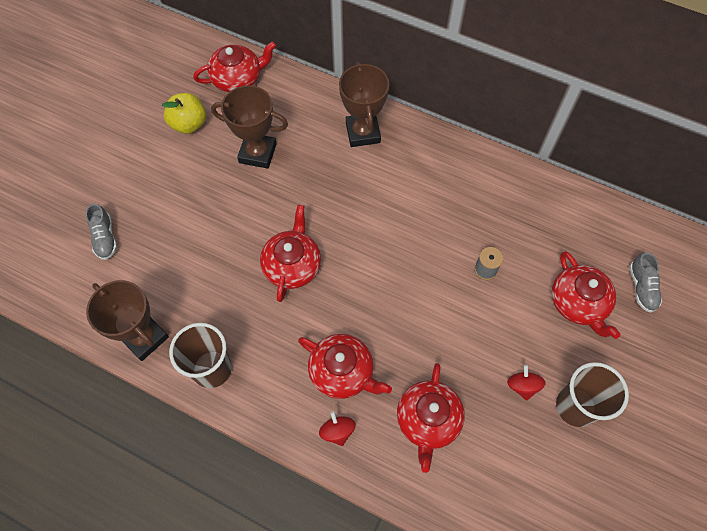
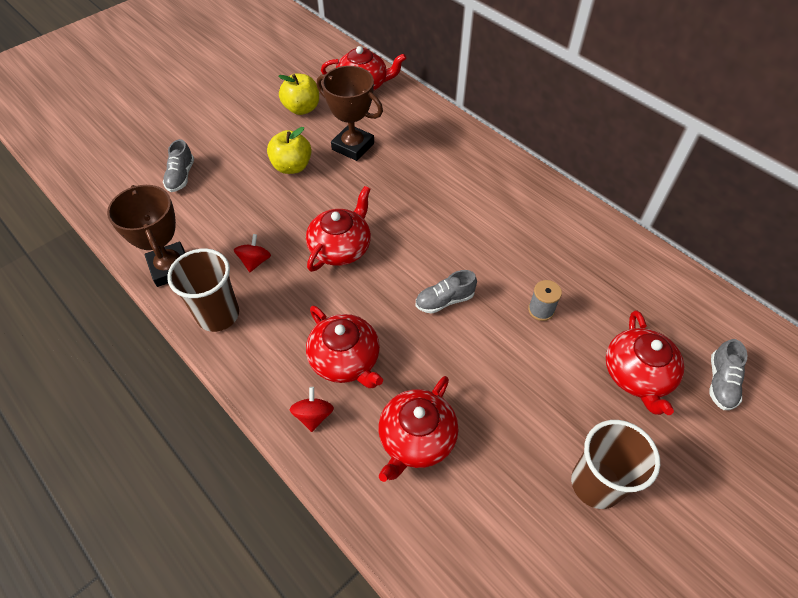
camera: 20 degrees right, 10 degrees down
brown trophy [339,62,389,147] -> none
red spinning top [507,365,545,401] -> red spinning top moved to [234,234,271,272]
none -> yellow apple [267,127,312,174]
none -> grey shoe [416,270,477,314]

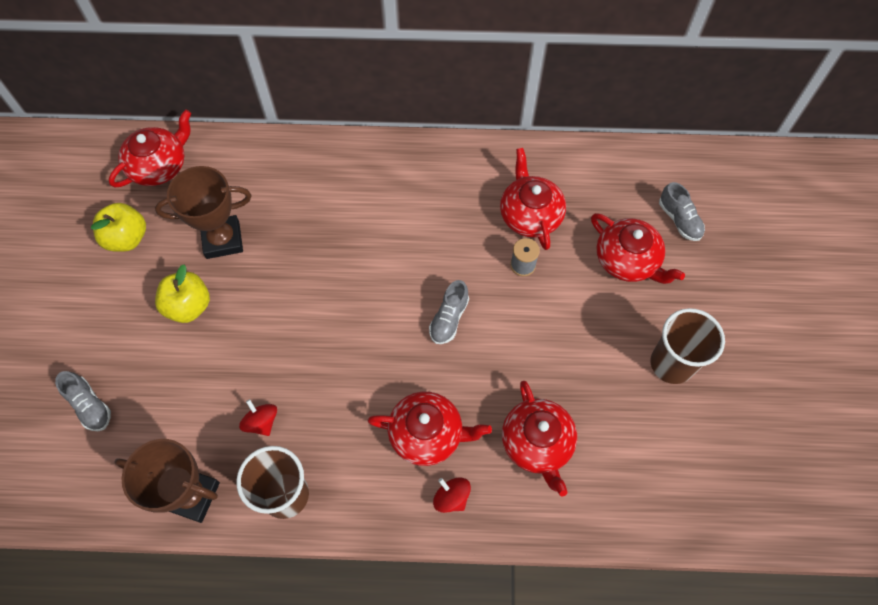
camera: 45 degrees left, 10 degrees up
red teapot [306,186,371,272] -> red teapot moved to [500,148,566,250]

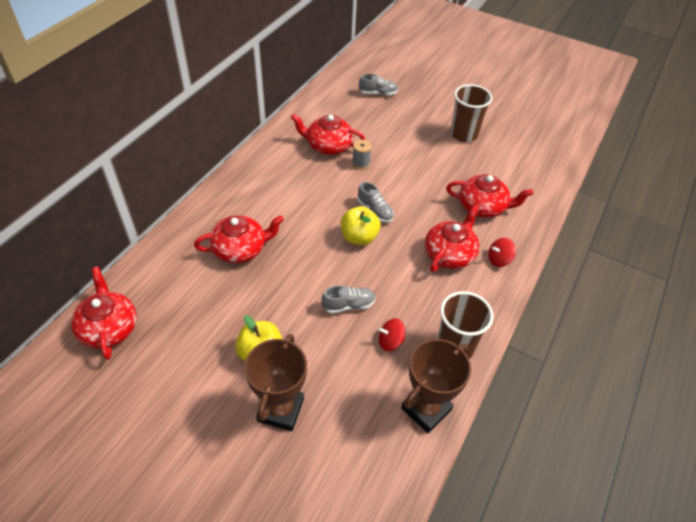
camera: 65 degrees left, 15 degrees down
grey shoe [55,371,111,431] -> grey shoe moved to [322,285,376,314]
yellow apple [91,203,146,252] -> yellow apple moved to [341,206,381,245]
brown trophy [155,166,251,259] -> brown trophy moved to [244,334,307,431]
red teapot [591,213,685,284] -> red teapot moved to [194,215,284,263]

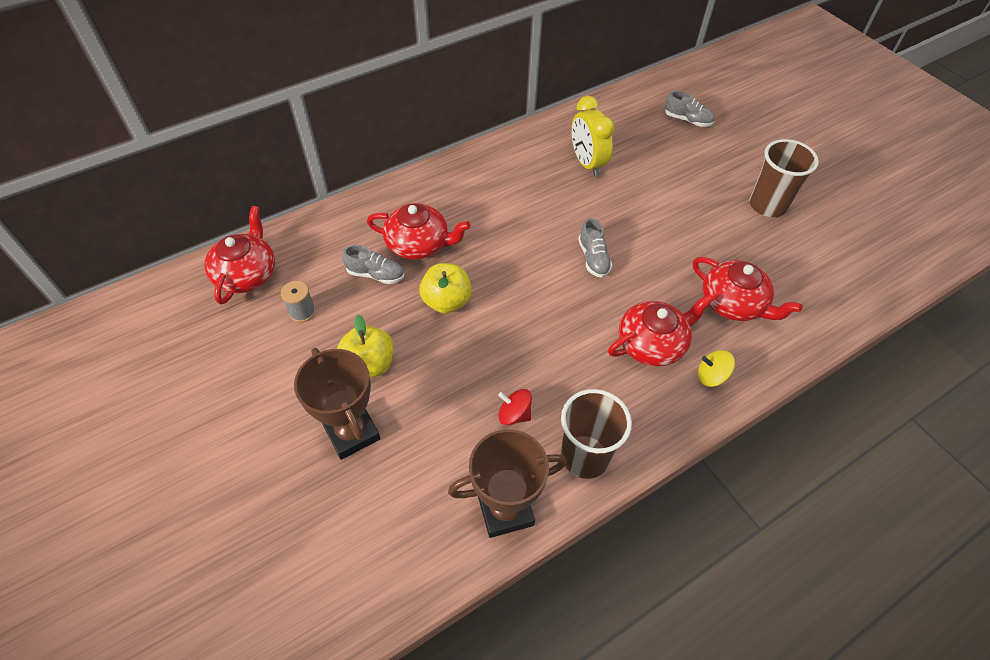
camera: 30 degrees right, 5 degrees up
brown trophy [244,334,307,431] -> brown trophy turned 75 degrees counterclockwise [294,348,381,460]
red teapot [291,114,365,155] -> yellow clock [572,96,614,177]
grey shoe [322,285,376,314] -> grey shoe moved to [342,245,404,284]
yellow apple [341,206,381,245] -> yellow apple moved to [419,263,472,314]
grey spool [352,140,372,170] -> grey spool moved to [281,281,316,323]
red spinning top [488,238,516,267] -> yellow spinning top [698,350,735,387]

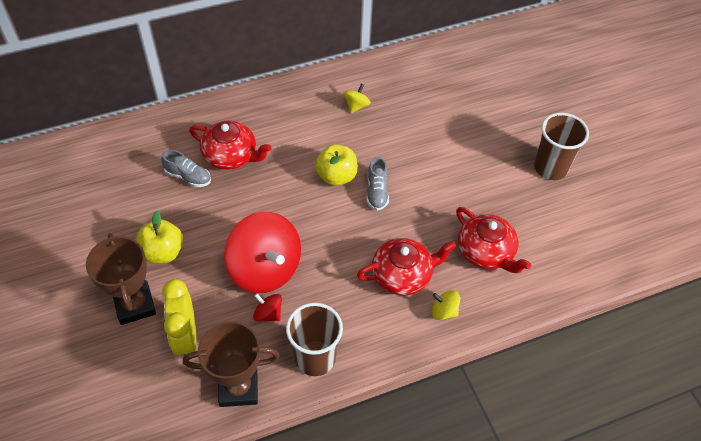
camera: 10 degrees right, 0 degrees up
red teapot [204,206,275,305] -> none
grey spool [281,281,316,323] -> none
yellow apple [419,263,472,314] -> yellow apple moved to [315,144,358,186]
yellow clock [572,96,614,177] -> yellow clock moved to [162,279,197,356]
grey shoe [665,91,714,127] -> none
none -> red spinning top [224,212,301,293]
none -> yellow spinning top [343,83,371,113]

